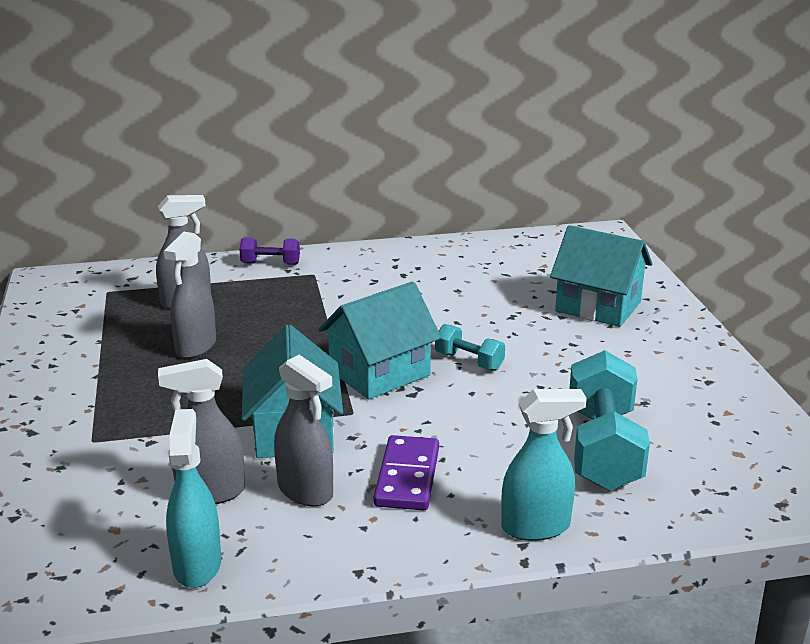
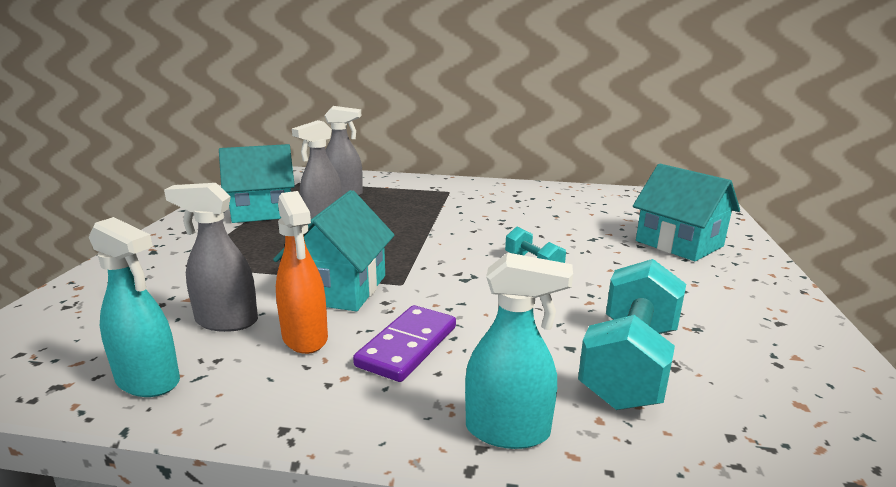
camera: 20 degrees right, 5 degrees down
turquoise spray bottle [166,409,221,588] -> turquoise spray bottle turned 105 degrees clockwise [89,217,180,397]
purple dumbbell [239,237,300,265] -> none
grey spray bottle [274,355,333,506] -> orange spray bottle [276,191,328,354]
turquoise house [318,282,441,399] -> turquoise house moved to [219,144,295,223]

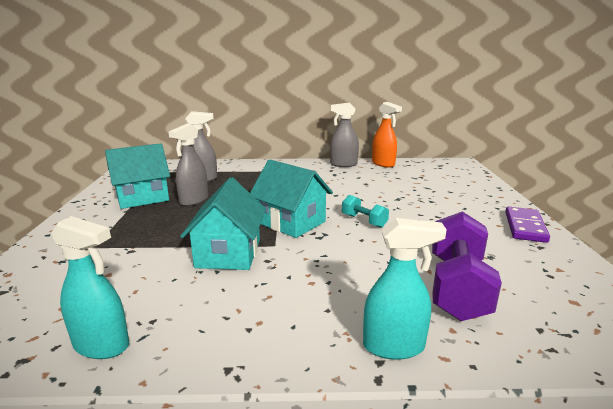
camera: 10 degrees left, 0 degrees up
grey spray bottle [164,183,258,332] -> grey spray bottle moved to [330,103,359,167]
orange spray bottle [276,191,328,354] -> orange spray bottle moved to [372,102,402,167]
purple domino [353,305,456,382] -> purple domino moved to [505,207,550,243]
turquoise dumbbell [578,259,686,410] -> purple dumbbell [432,211,502,321]
turquoise house [633,164,740,261] -> turquoise house moved to [250,159,333,238]

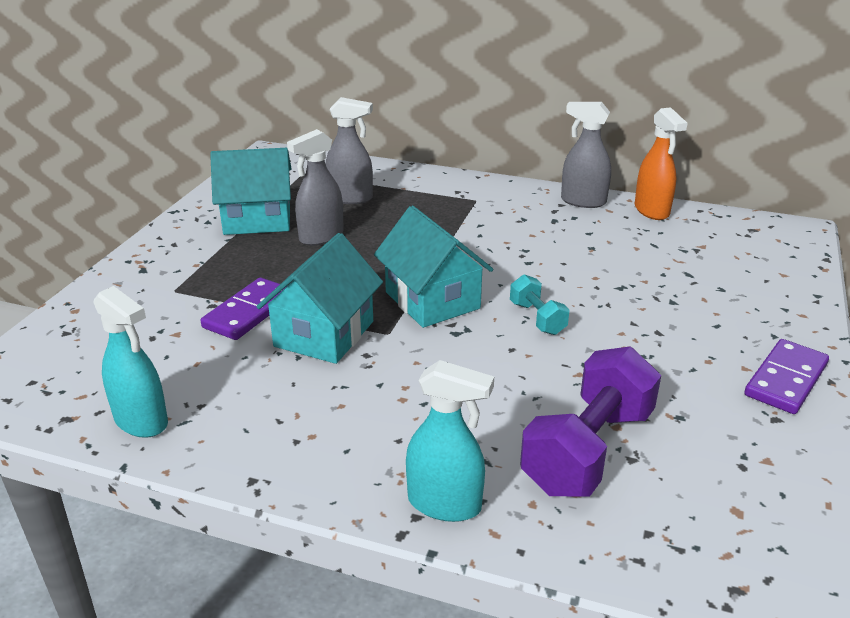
camera: 20 degrees right, 10 degrees up
none -> purple domino [201,278,287,340]

